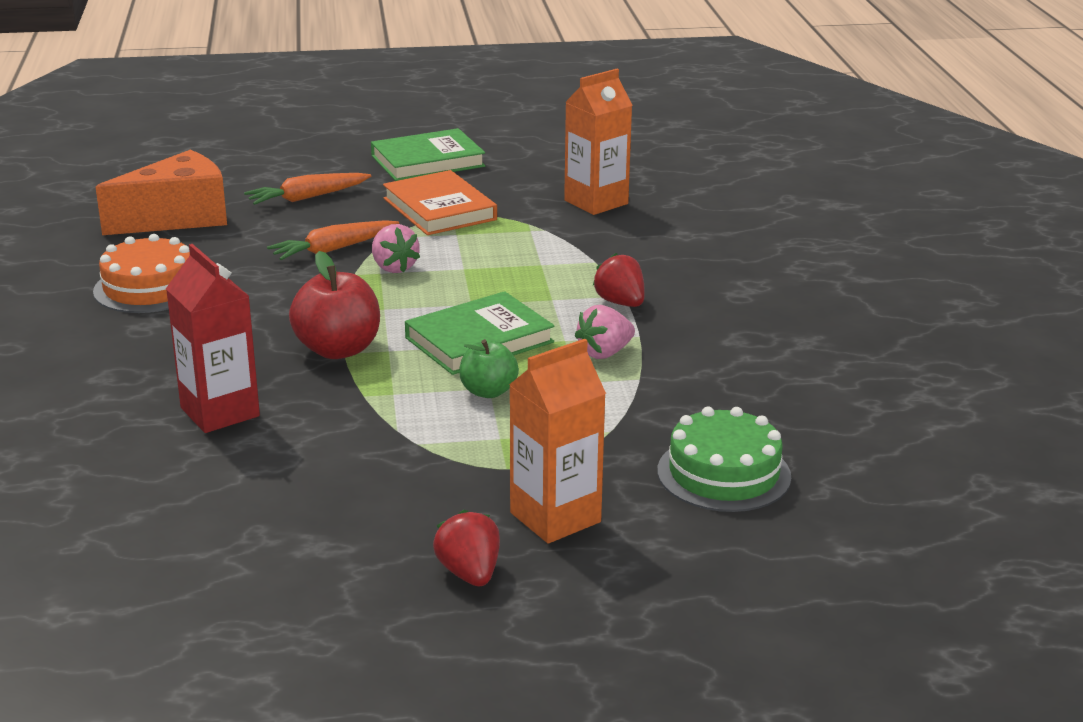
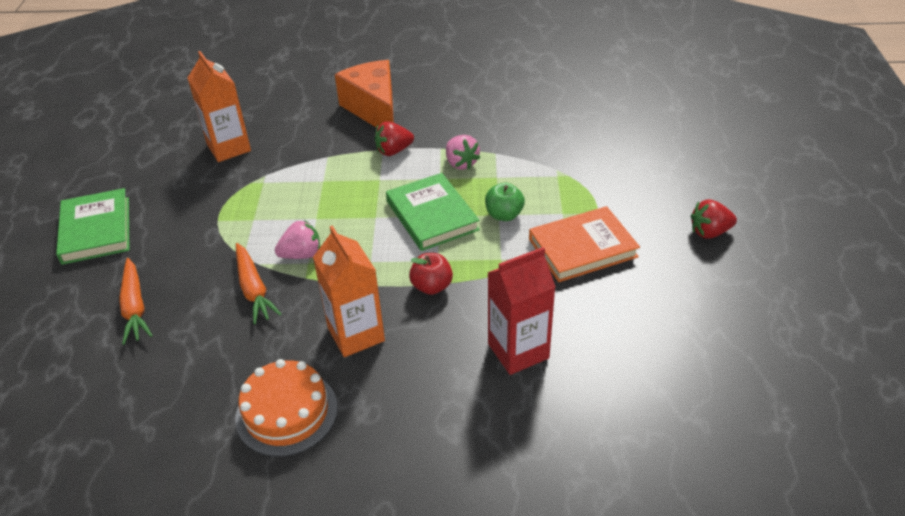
camera: 80 degrees left, 15 degrees up
orange cheese [96,150,227,235] -> orange cheese moved to [335,60,394,127]
red apple [289,251,380,359] -> red apple [409,253,453,295], size x0.63
orange book [383,170,497,235] -> orange book moved to [529,206,640,282]
orange carton [509,339,606,544] -> orange carton moved to [313,225,385,357]
green cake [657,407,791,512] -> none

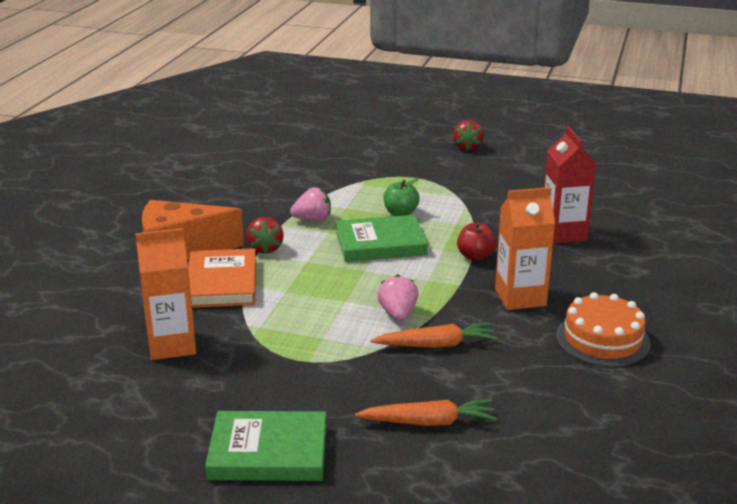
camera: 75 degrees left, 15 degrees down
orange book [529,206,640,282] -> orange book moved to [188,248,256,308]

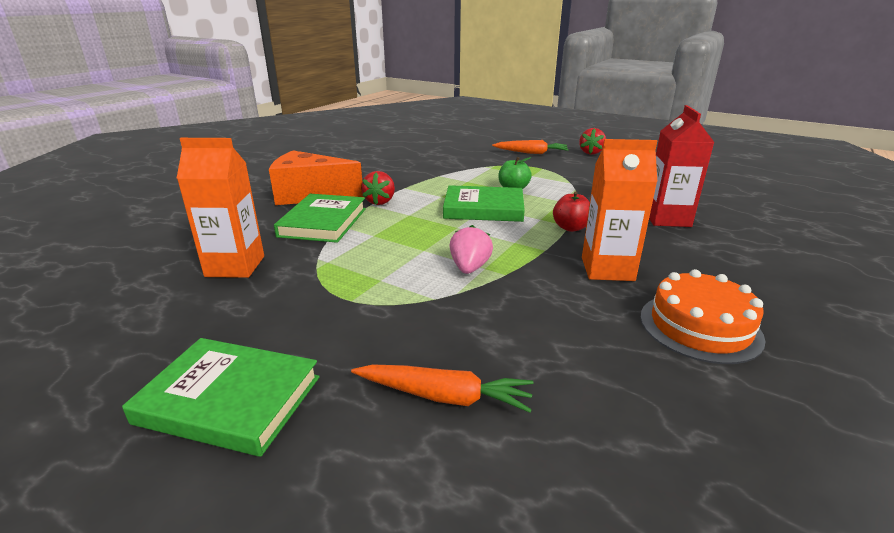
camera: 15 degrees right, 0 degrees up
orange book [188,248,256,308] -> green book [274,194,366,243]
pink strawberry [290,187,331,221] -> none
orange carrot [370,323,497,348] -> orange carrot moved to [492,140,569,154]

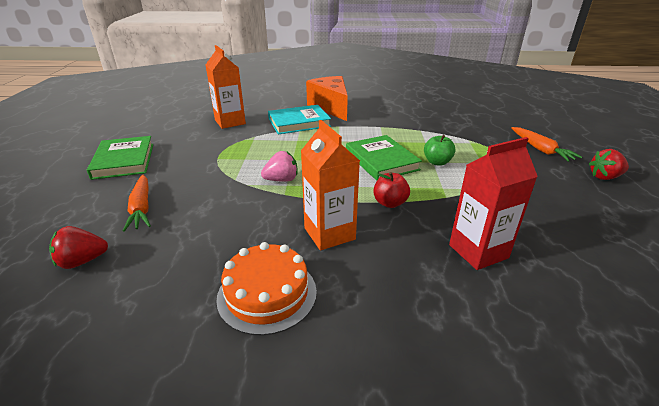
camera: 60 degrees right, 5 degrees up
green book [274,194,366,243] -> turquoise book [268,105,331,134]
red strawberry [361,171,395,205] -> red strawberry moved to [49,226,108,269]

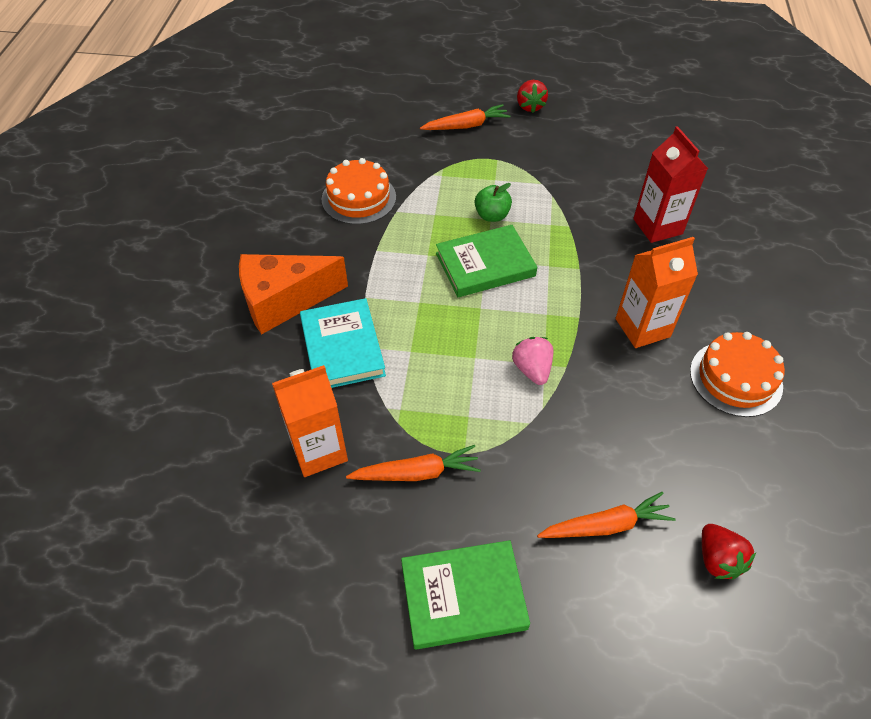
camera: 85 degrees left, 20 degrees up
red apple [373,172,410,208] -> none
none -> orange cake [322,158,396,225]
none -> orange carrot [346,445,481,481]

